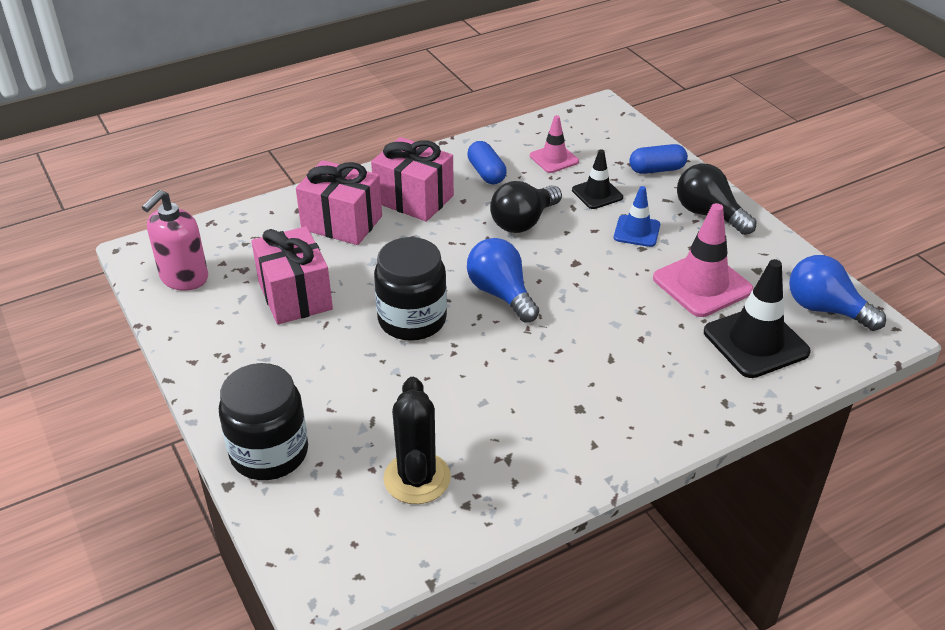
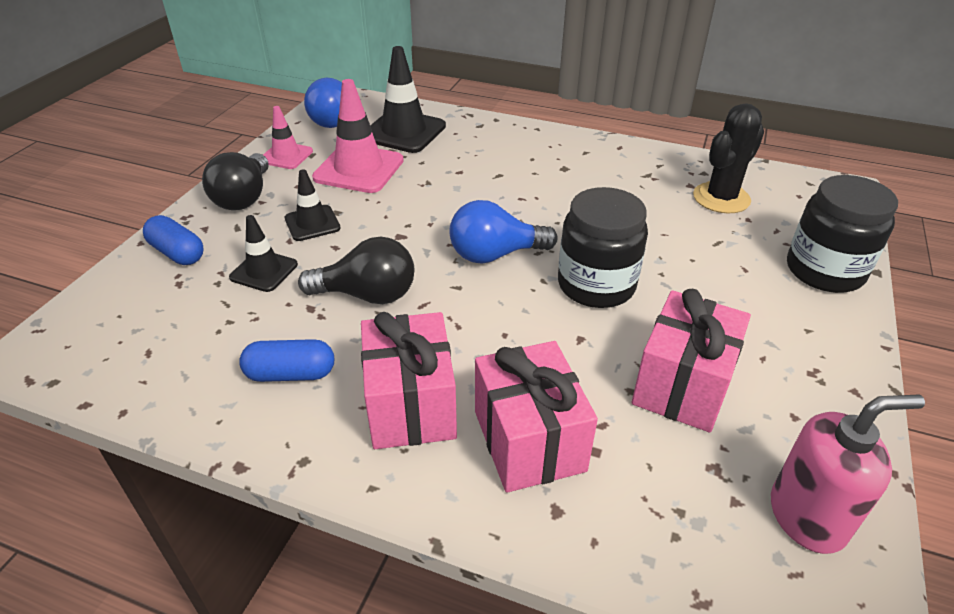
camera: 130 degrees left, 0 degrees up
blue capsule [467,141,507,185] -> blue capsule turned 60 degrees clockwise [239,339,334,382]
blue light bulb [467,238,539,322] -> blue light bulb turned 60 degrees clockwise [449,200,557,264]
pink traffic cone [530,115,579,173] -> pink traffic cone moved to [263,106,313,169]
blue traffic cone [614,186,660,247] -> black traffic cone [285,169,341,241]

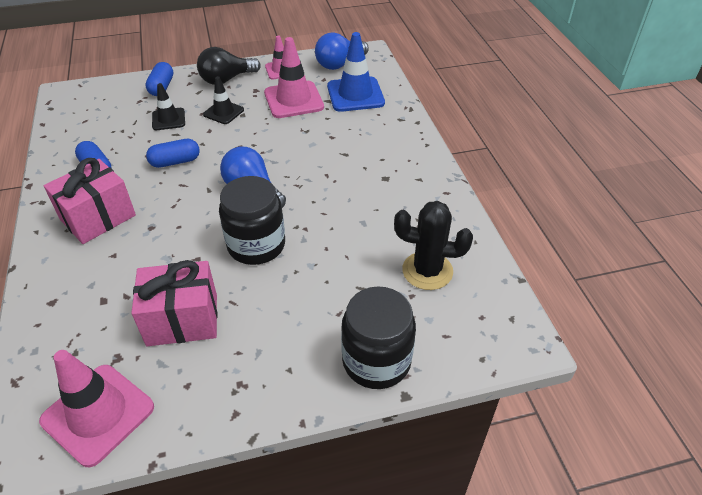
camera: 55 degrees right, 5 degrees up
black light bulb [298,237,414,304] -> blue capsule [146,139,200,168]
black traffic cone [370,46,446,153] -> blue traffic cone [327,32,385,112]
pink gift [475,341,598,493] -> none
pink soap dispenser [771,394,925,554] -> pink traffic cone [39,350,154,467]

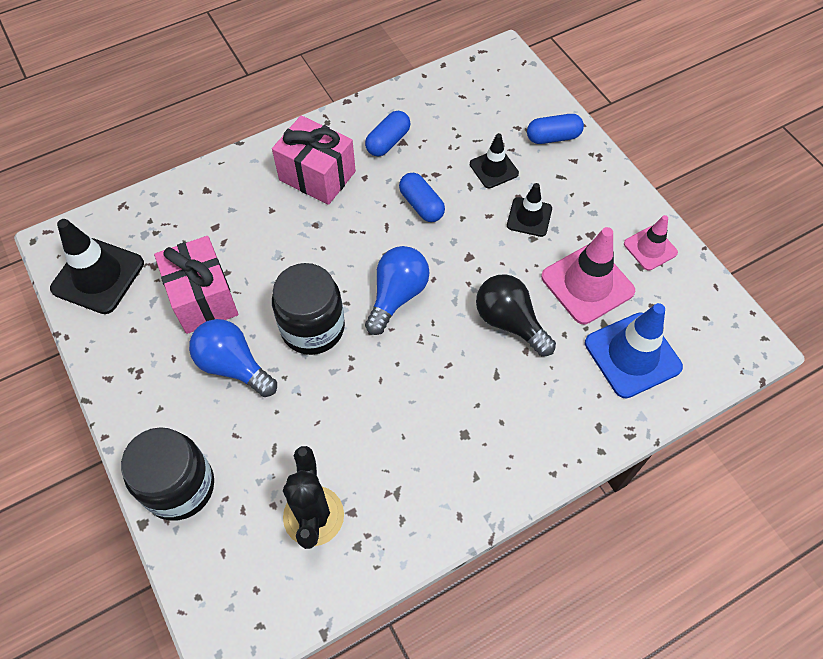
camera: 75 degrees right, 15 degrees up
pink traffic cone [39,350,154,467] -> black traffic cone [50,219,144,314]
black light bulb [197,47,261,85] -> black light bulb moved to [476,274,556,356]
blue light bulb [315,33,369,70] -> blue light bulb moved to [189,319,277,397]

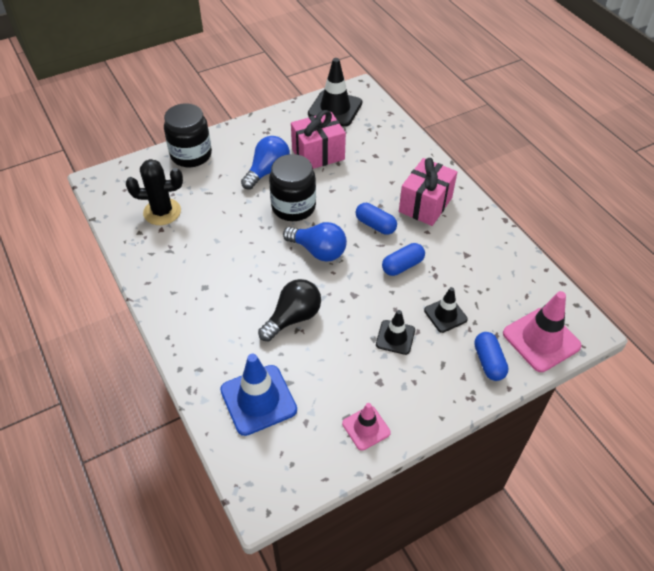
camera: 90 degrees right, 10 degrees down
blue capsule [365,111,411,157] -> blue capsule moved to [355,203,397,235]
pink traffic cone [541,227,635,324] -> pink traffic cone moved to [503,291,582,372]

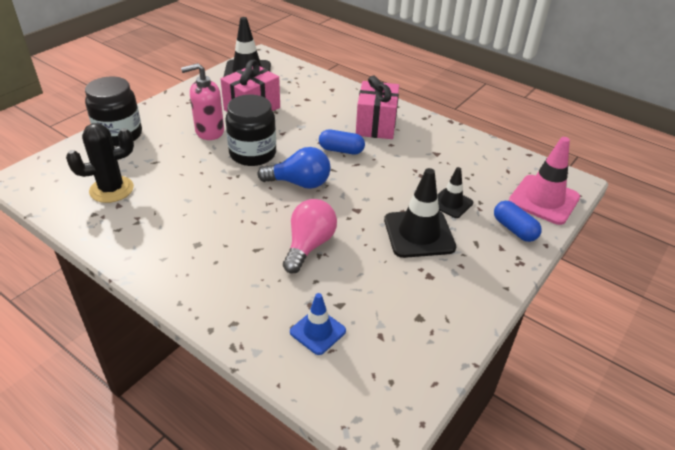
camera: 25 degrees left, 10 degrees down
blue traffic cone [220,354,297,436] -> blue traffic cone [290,293,346,355], size x0.59
blue light bulb [241,136,290,190] -> pink soap dispenser [181,63,224,140]
black light bulb [258,279,321,341] -> pink light bulb [283,199,337,274]
pink traffic cone [342,403,391,451] -> none
black traffic cone [376,310,415,355] -> black traffic cone [384,168,456,258], size x1.70
blue capsule [382,243,425,276] -> none

